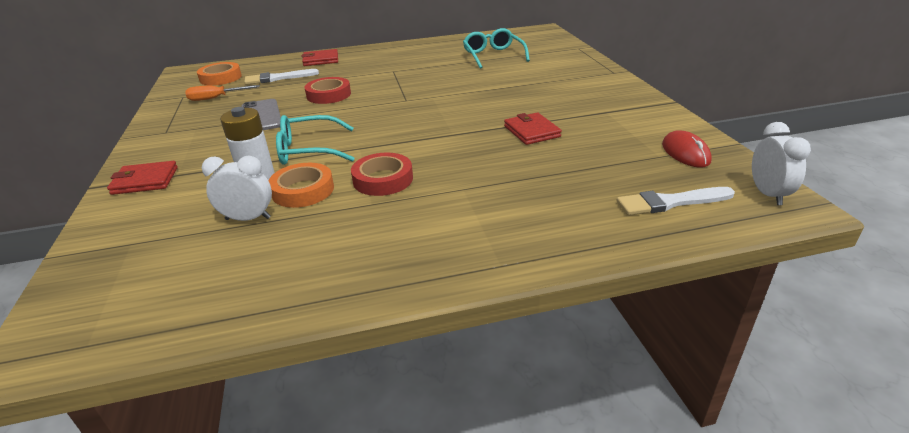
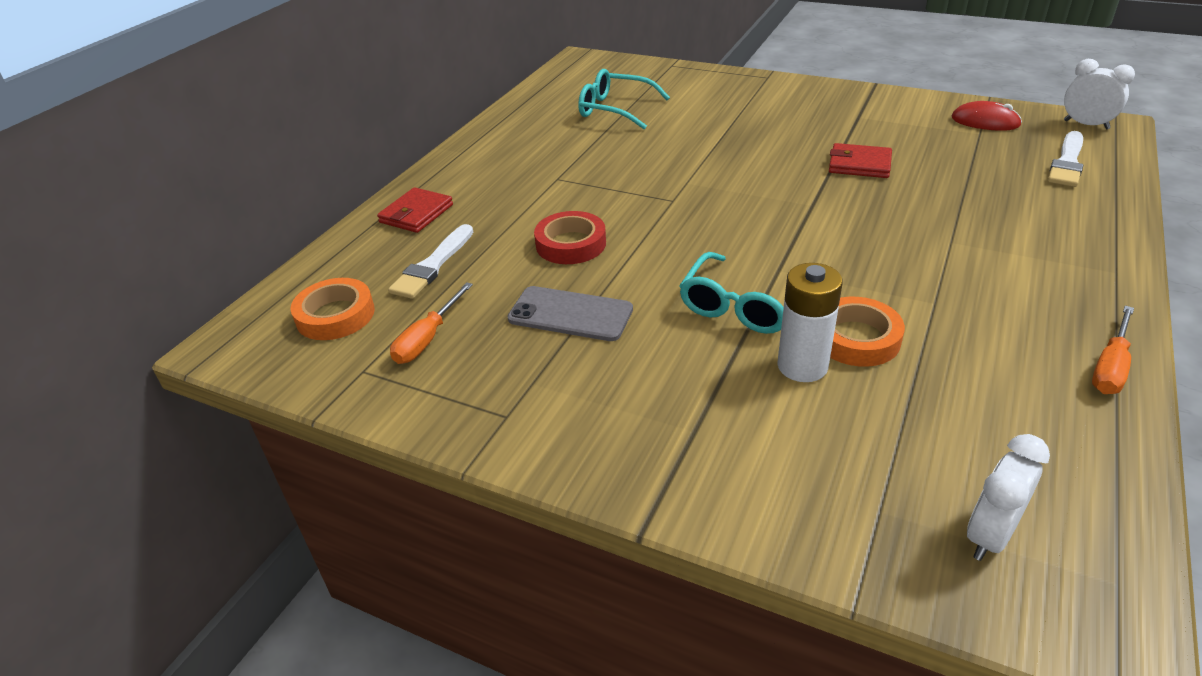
camera: 50 degrees left, 5 degrees up
red wallet [107,161,178,195] -> none
white clock [202,156,272,221] -> white clock moved to [967,434,1050,561]
red tape [351,153,413,196] -> none
none -> orange screwdriver [1092,306,1134,394]

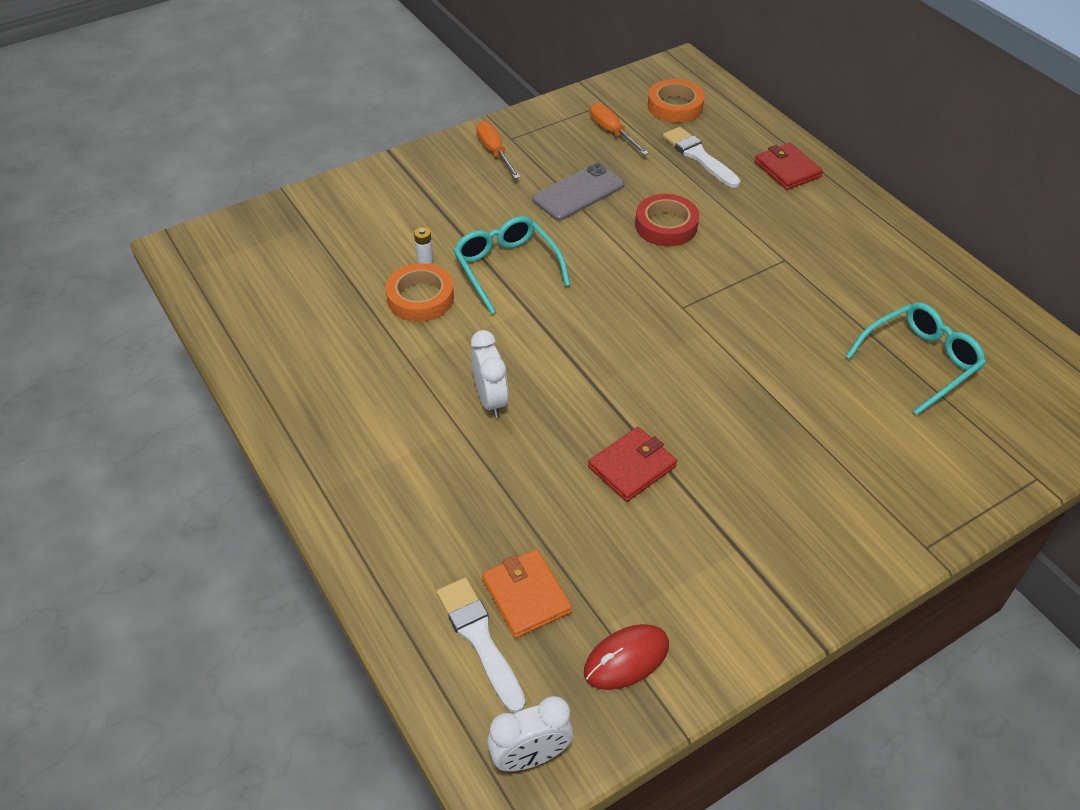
camera: 120 degrees right, 10 degrees up
white battery [777,263,843,382] -> white battery [414,227,433,264], size x0.44
white clock [967,434,1050,561] -> white clock moved to [471,330,508,418]
orange screwdriver [1092,306,1134,394] -> orange screwdriver moved to [476,121,520,179]
none -> orange wallet [482,549,572,638]

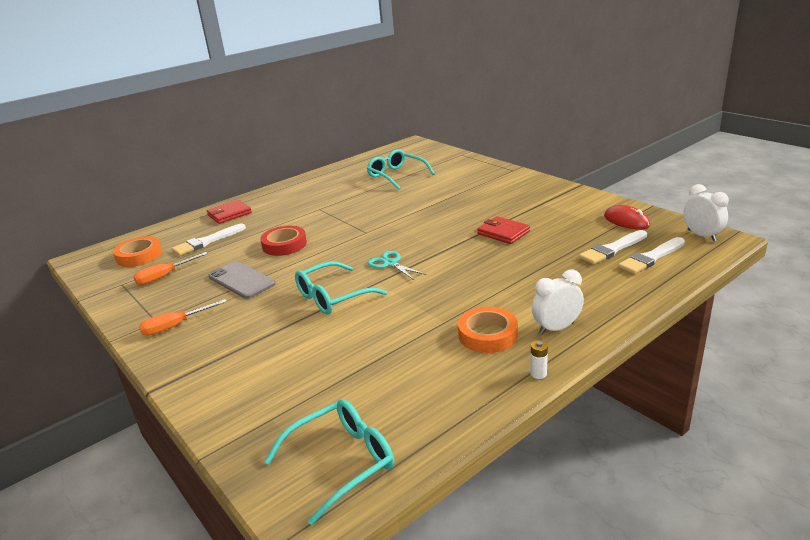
camera: 95 degrees left, 20 degrees down
orange tape [386,263,454,322] -> orange tape moved to [458,307,518,353]
white battery [414,227,433,264] -> white battery moved to [530,340,548,379]
white clock [471,330,508,418] -> white clock moved to [532,269,584,334]
orange wallet [482,549,572,638] -> white brush [579,230,647,264]
none -> turquoise glasses [264,399,394,525]
none -> turquoise scissors [368,251,426,280]

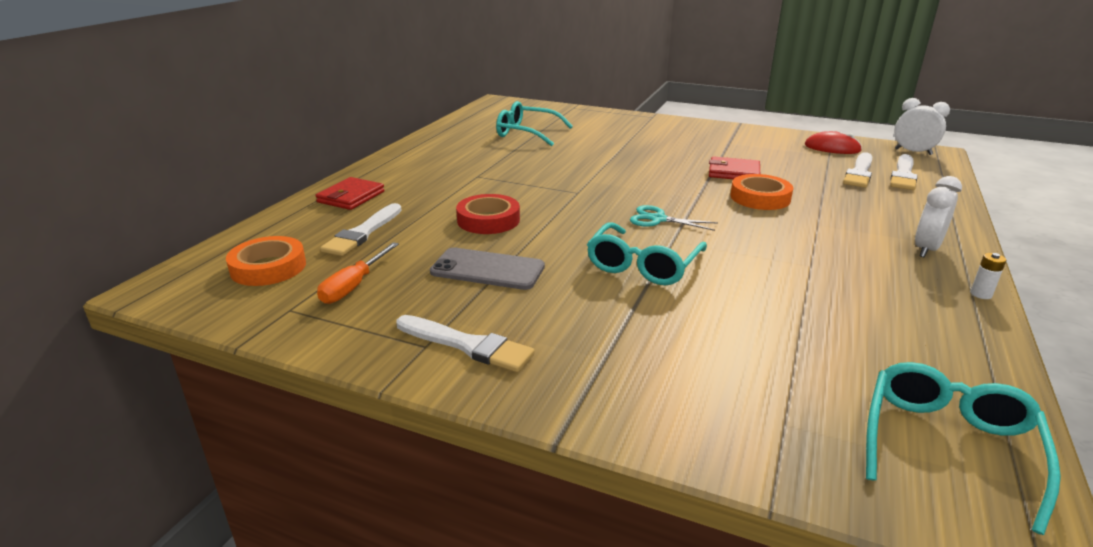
camera: 30 degrees left, 0 degrees up
orange screwdriver [139,299,227,336] -> white brush [396,315,535,372]
orange tape [458,307,518,353] -> orange tape moved to [730,174,793,210]

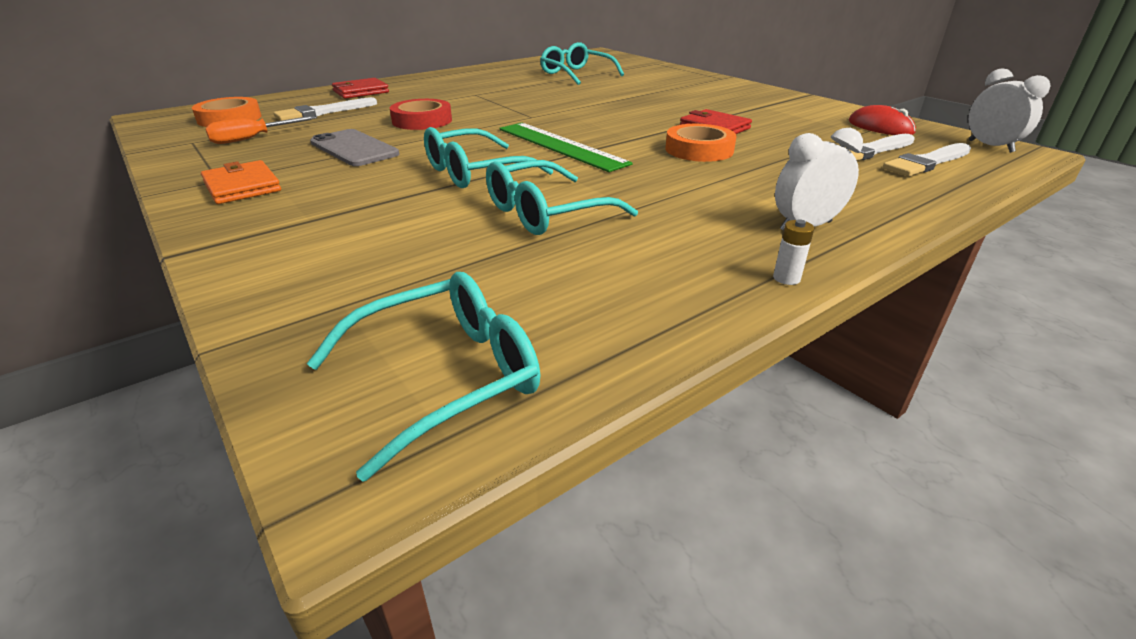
camera: 30 degrees right, 5 degrees up
white brush [396,315,535,372] -> orange wallet [201,160,281,204]
turquoise scissors [630,205,718,231] -> green ruler [499,123,633,172]
none -> turquoise glasses [486,160,638,235]

